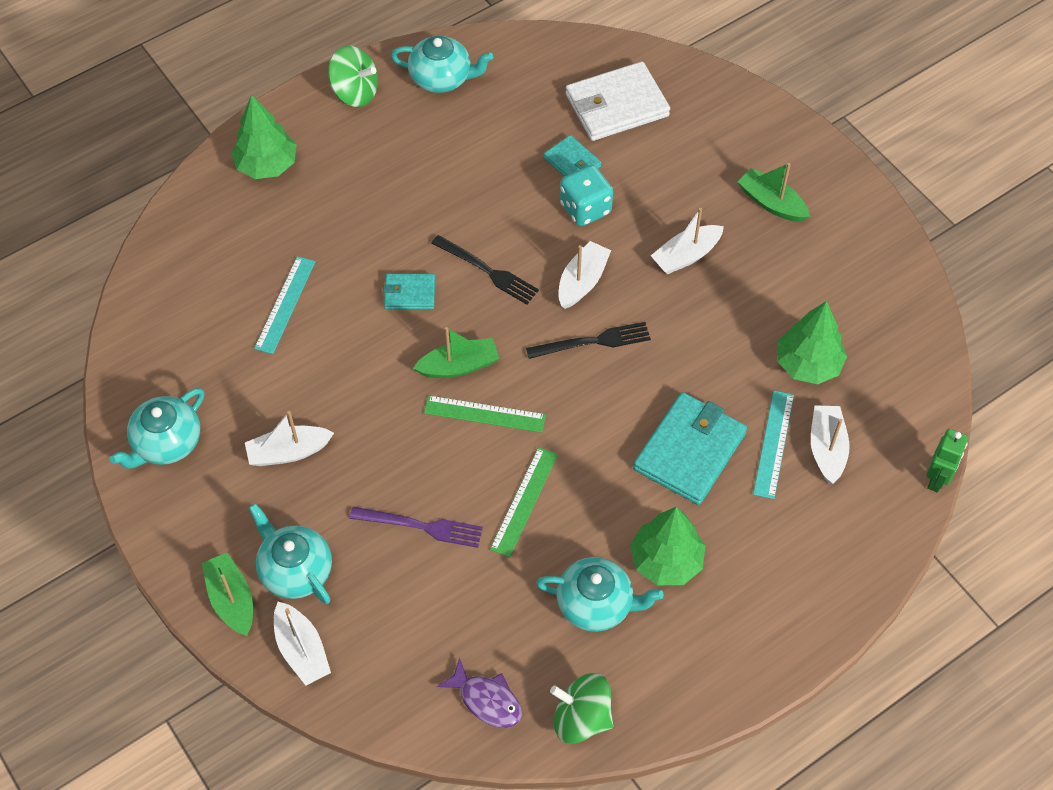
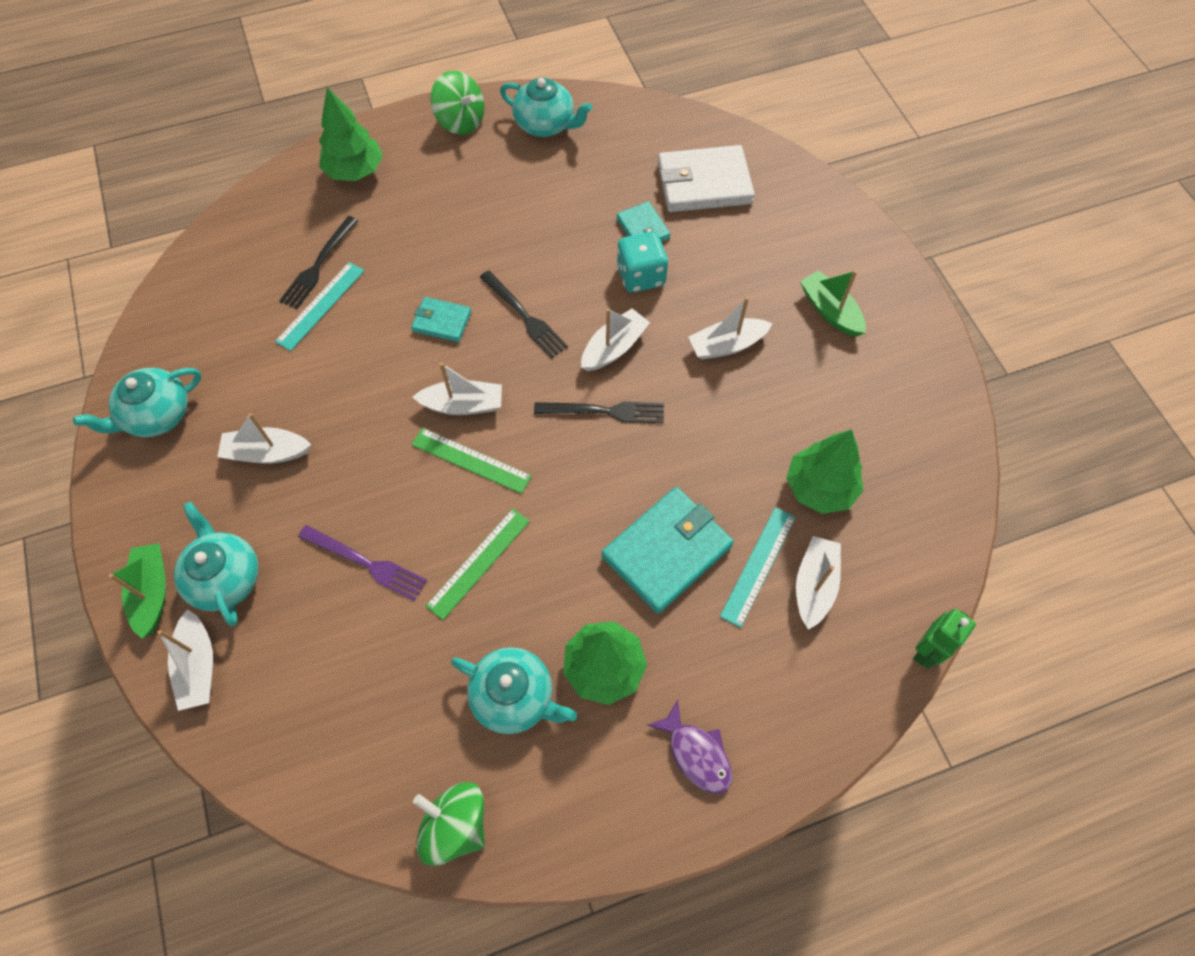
camera: 15 degrees right, 5 degrees up
green boat [413,327,499,378] -> white boat [413,362,502,415]
purple fish [437,658,522,728] -> purple fish moved to [647,699,732,794]
none -> black fork [279,216,358,309]

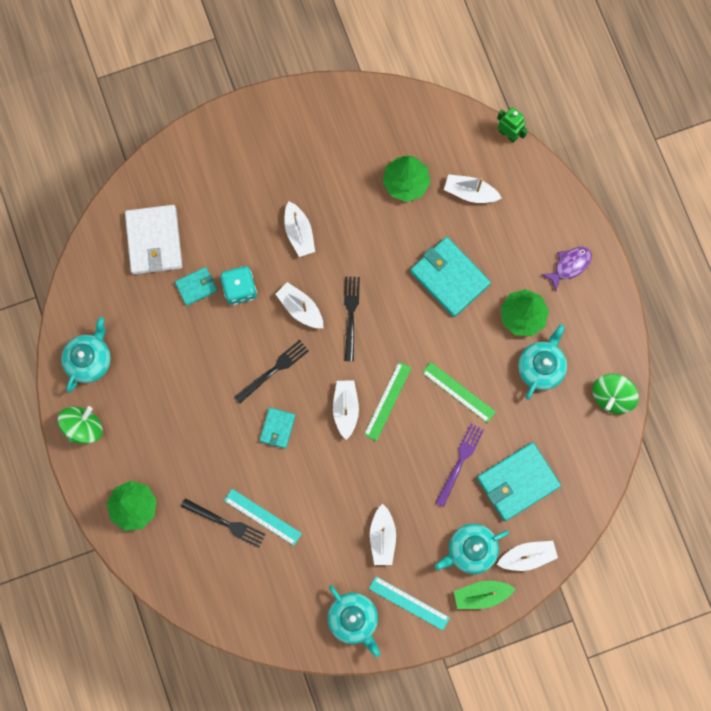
camera: 90 degrees left, 15 degrees up
turquoise ruler [720,507,796,628] -> turquoise ruler moved to [369,576,450,630]
green boat [800,270,866,337] -> none
none -> turquoise wallet [477,442,561,521]

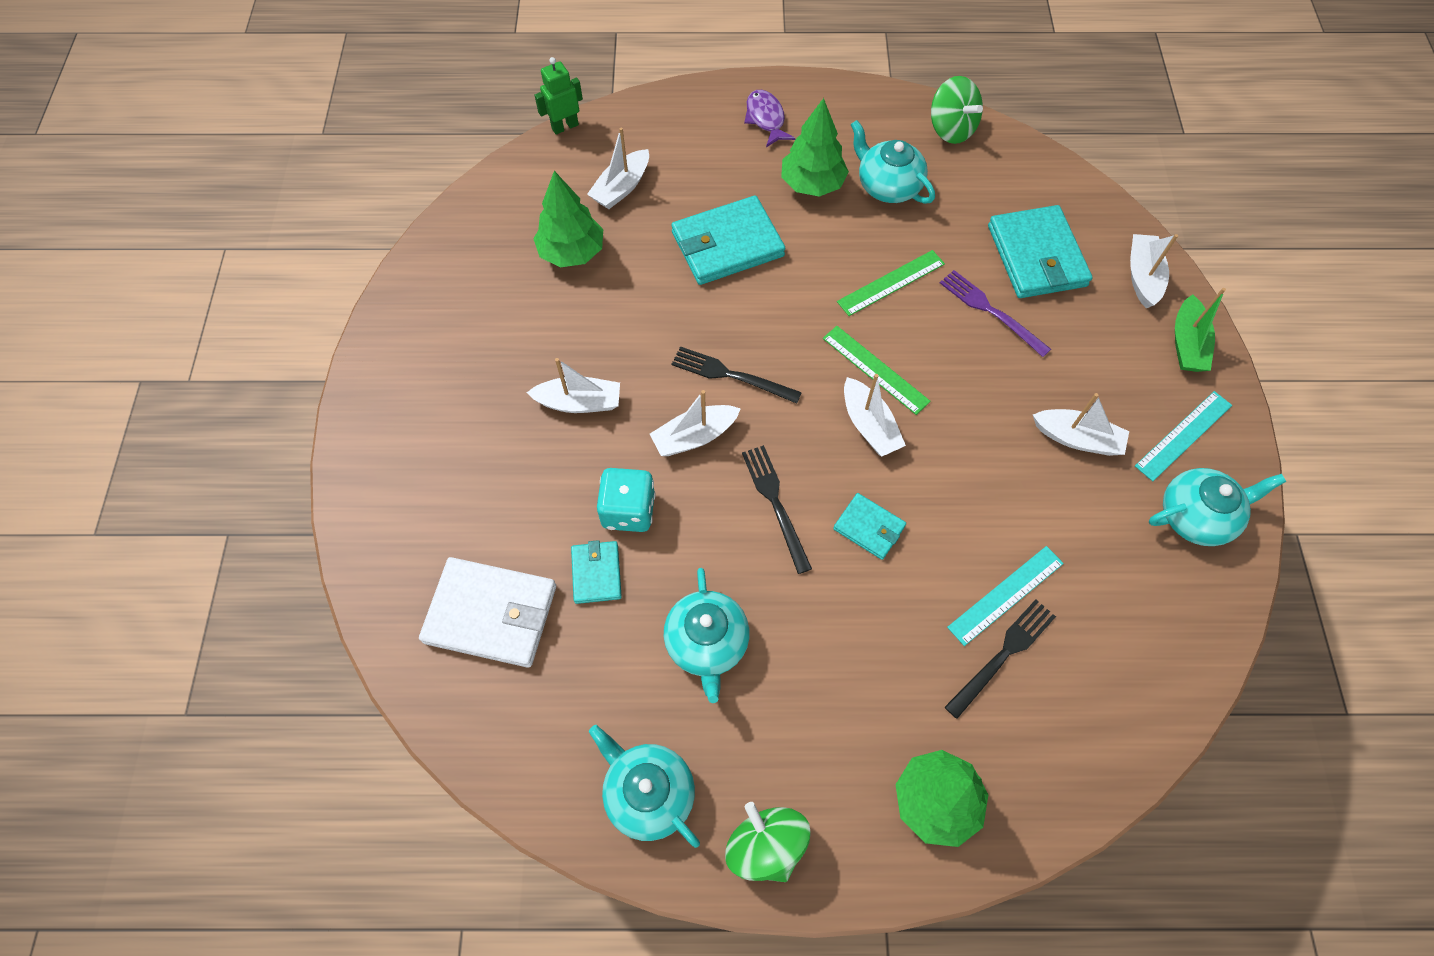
camera: 70 degrees left, 15 degrees down
white boat [333,380,359,440] -> white boat turned 135 degrees counterclockwise [844,374,906,457]
turquoise teapot [435,524,509,574] -> turquoise teapot moved to [664,568,749,703]

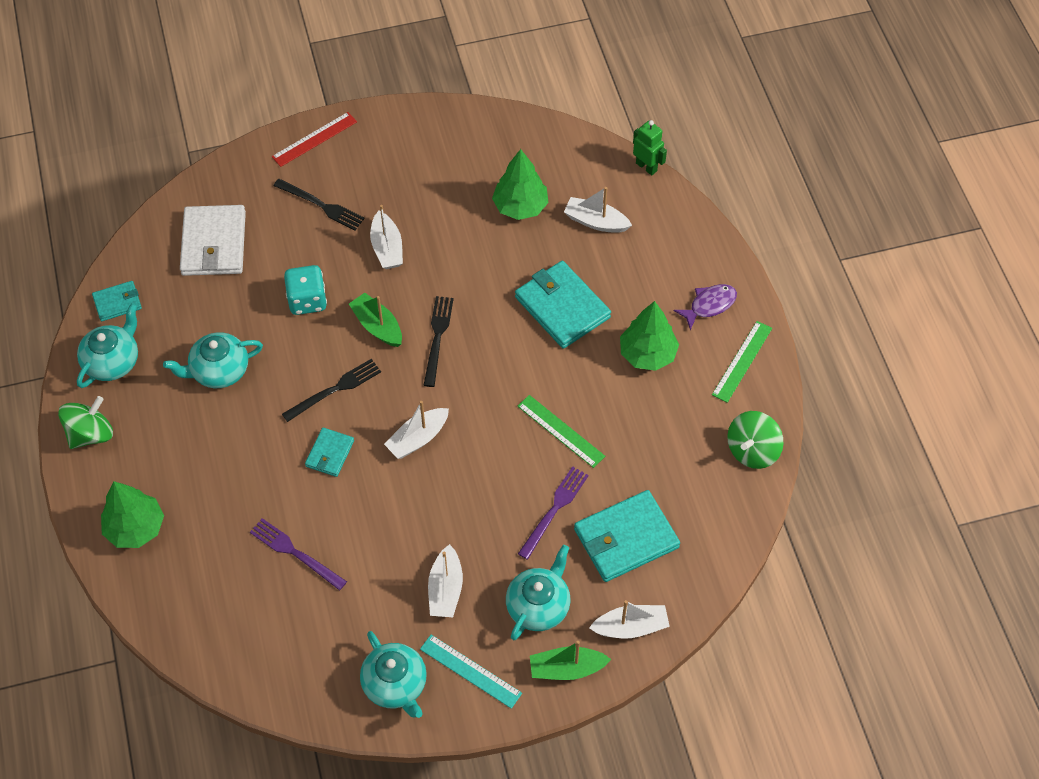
camera: 75 degrees right, 5 degrees down
turquoise wallet [571,540,622,604] -> turquoise wallet moved to [92,281,142,321]
white boat [650,390,741,456] -> green boat [349,293,402,347]
green ruler [823,326,931,415] -> green ruler moved to [712,321,772,403]
turquoise teapot [850,120,935,204] -> turquoise teapot moved to [506,545,571,640]
black fork [945,599,1056,719] -> black fork moved to [273,179,365,230]
turquoise ruler [947,546,1064,646] -> purple fork [250,518,347,591]
none -> red ruler [272,112,357,167]

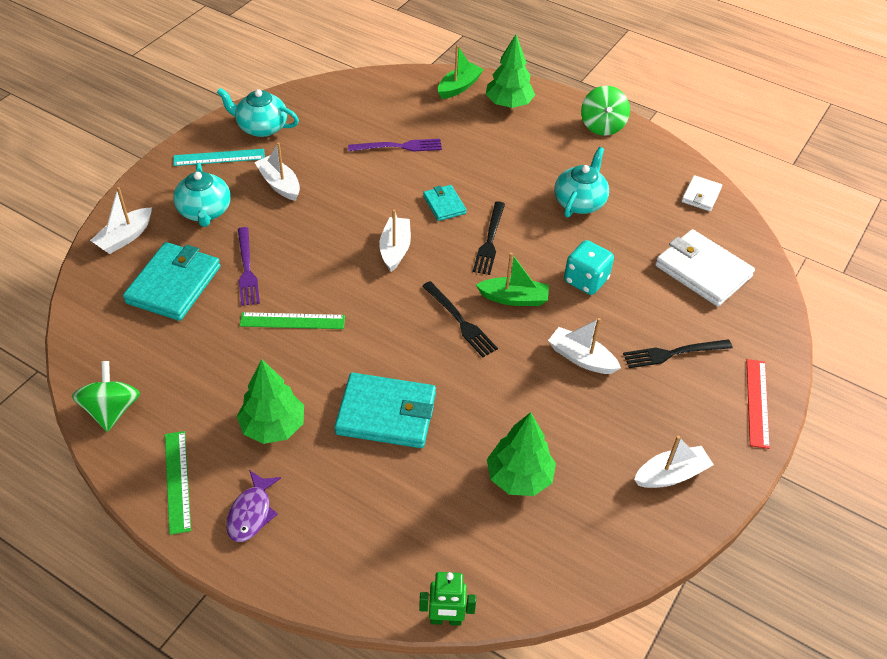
camera: 135 degrees right, 10 degrees down
turquoise teapot [77,303,138,388] -> none
turquoise wallet [92,281,142,321] -> white wallet [682,175,722,211]
green boat [530,641,611,680] -> green boat moved to [438,45,484,99]
white boat [564,187,632,233] -> white boat moved to [634,436,714,488]

